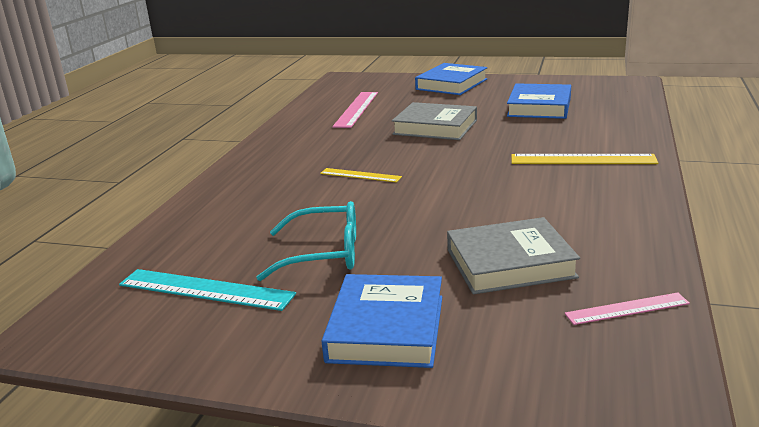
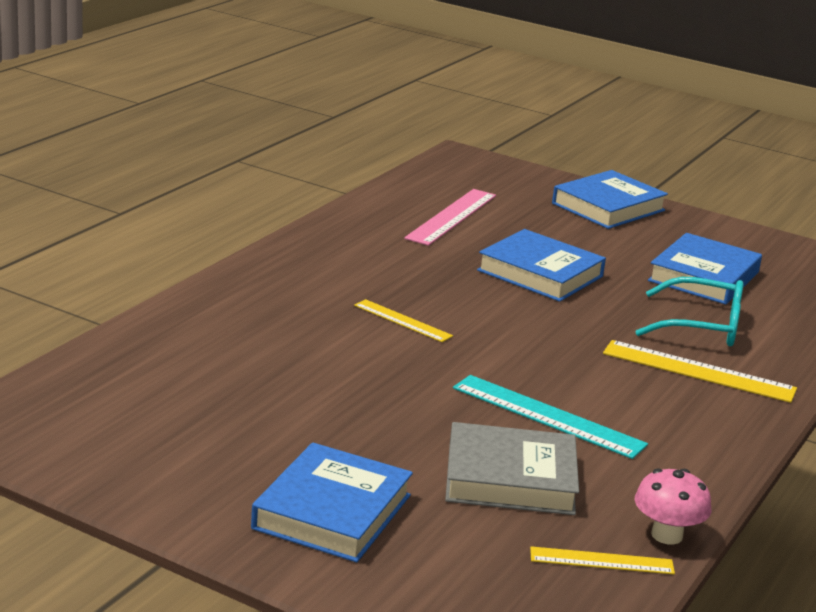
camera: 10 degrees right, 0 degrees up
turquoise ruler [119,269,296,311] -> turquoise ruler moved to [453,375,648,459]
turquoise glasses [256,201,356,281] -> turquoise glasses moved to [635,277,744,346]
grey book [392,102,477,140] -> blue book [477,229,606,302]
pink ruler [565,293,690,325] -> yellow ruler [530,546,675,574]
none -> pink mushroom [635,468,711,544]

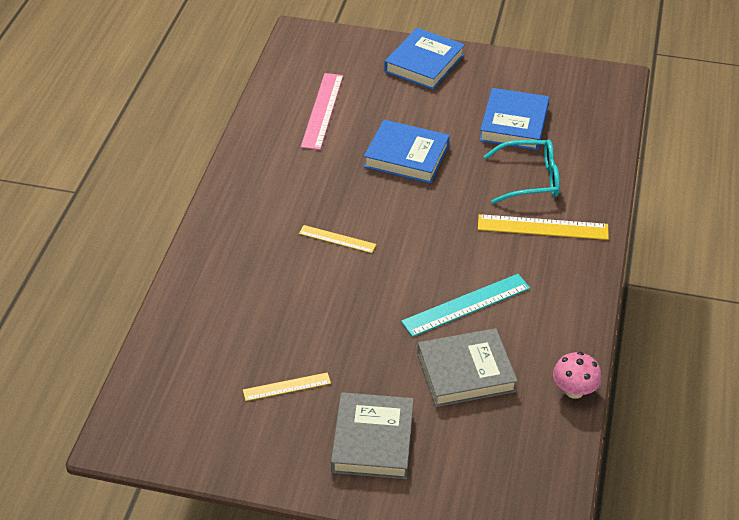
camera: 15 degrees left, 20 degrees up
blue book [251,442,413,562] -> grey book [331,392,414,479]
turquoise ruler [453,375,648,459] -> turquoise ruler turned 45 degrees counterclockwise [401,274,530,337]
yellow ruler [530,546,675,574] -> yellow ruler moved to [243,372,331,401]

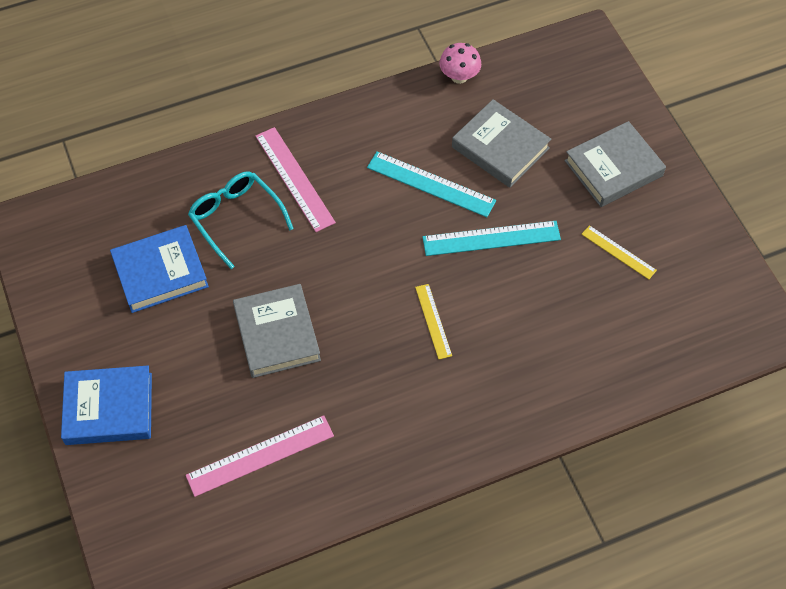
camera: 125 degrees left, 15 degrees up
blue book [364,120,450,184] -> grey book [233,284,321,378]
yellow ruler [478,214,609,240] -> pink ruler [256,127,336,232]
none -> turquoise ruler [423,221,561,256]

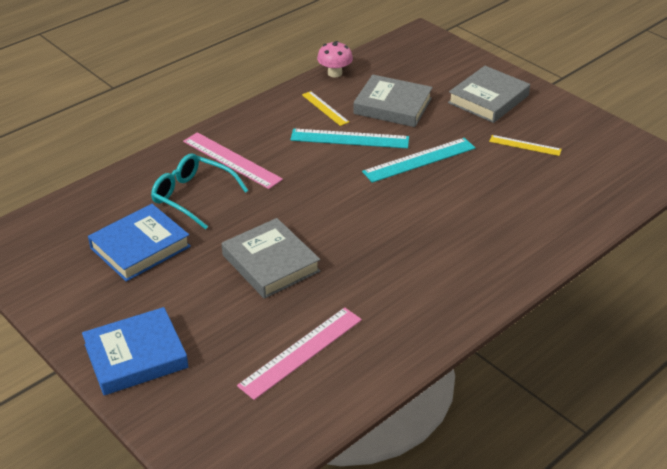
camera: 20 degrees left, 20 degrees down
yellow ruler [415,284,452,359] -> yellow ruler moved to [302,91,349,126]

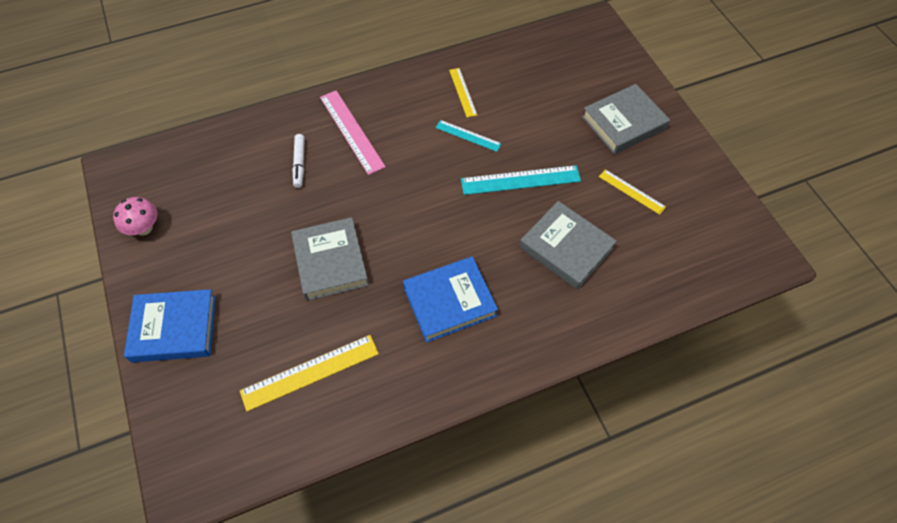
camera: 20 degrees right, 20 degrees up
blue book [88,204,191,282] -> blue book moved to [403,256,498,343]
turquoise glasses [151,153,248,230] -> white marker [292,134,305,188]
pink ruler [237,307,362,400] -> yellow ruler [240,335,379,411]
turquoise ruler [290,129,409,148] -> turquoise ruler [436,120,502,152], size x0.60
pink mushroom [317,41,353,77] -> pink mushroom moved to [113,197,157,236]
grey book [353,75,433,127] -> grey book moved to [520,201,617,290]

